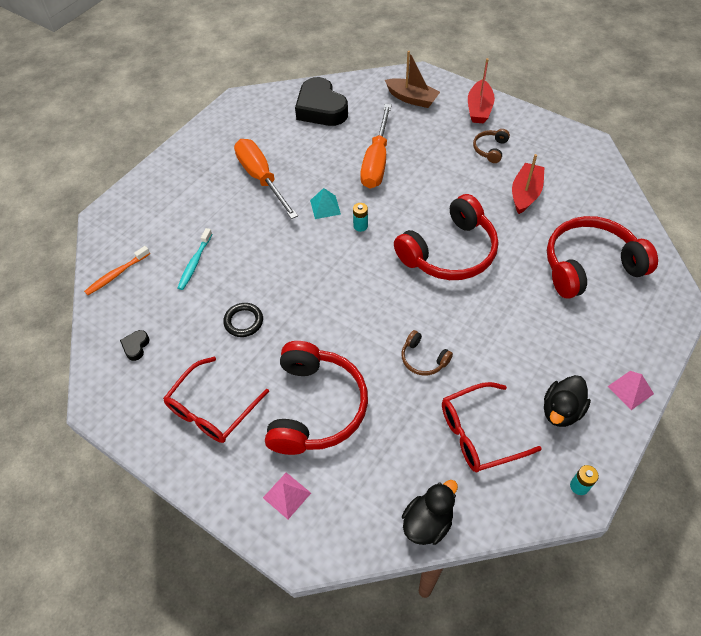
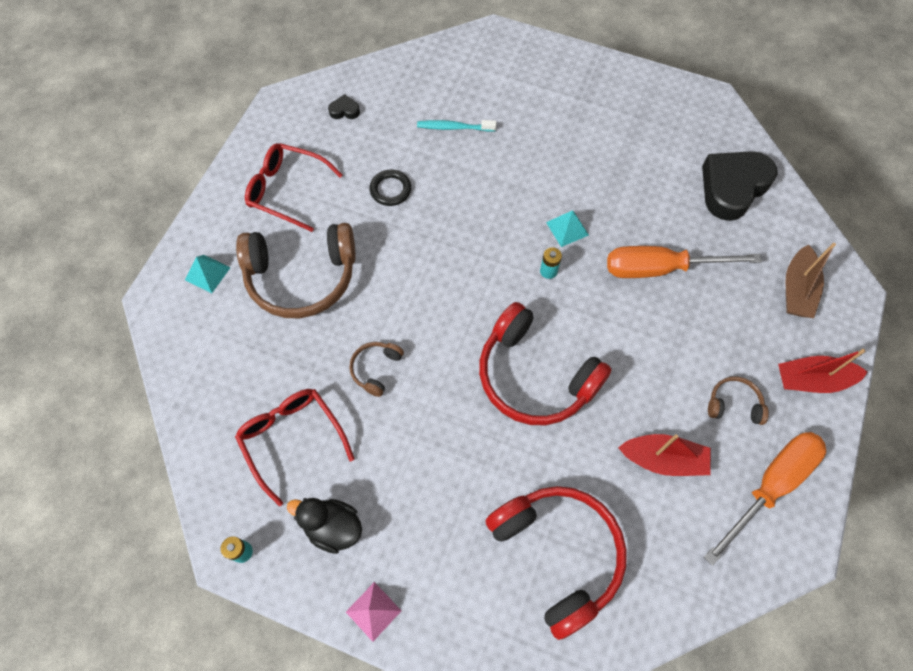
camera: 75 degrees right, 10 degrees up
orange toothbrush [84,246,150,295] -> none
orange screwdriver [234,139,298,219] -> orange screwdriver moved to [704,432,826,566]
pink pyramid [263,472,311,519] -> turquoise pyramid [185,255,231,293]
red headphones [265,341,368,455] -> brown headphones [236,223,356,318]
black duck [402,480,458,545] -> none

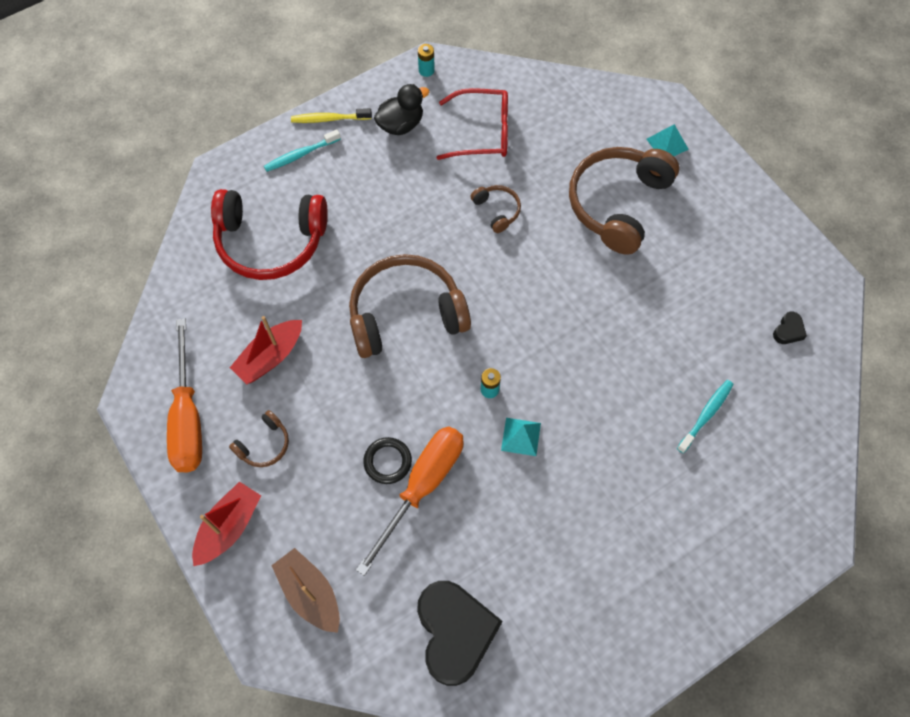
camera: 125 degrees right, 0 degrees up
red glasses [245,143,343,232] -> none
pink pyramid [346,582,401,642] -> yellow toothbrush [291,108,372,123]
black ring [369,170,411,206] -> black ring moved to [363,437,412,484]
red headphones [479,302,612,425] -> brown headphones [349,254,471,358]
none -> turquoise toothbrush [264,129,341,172]

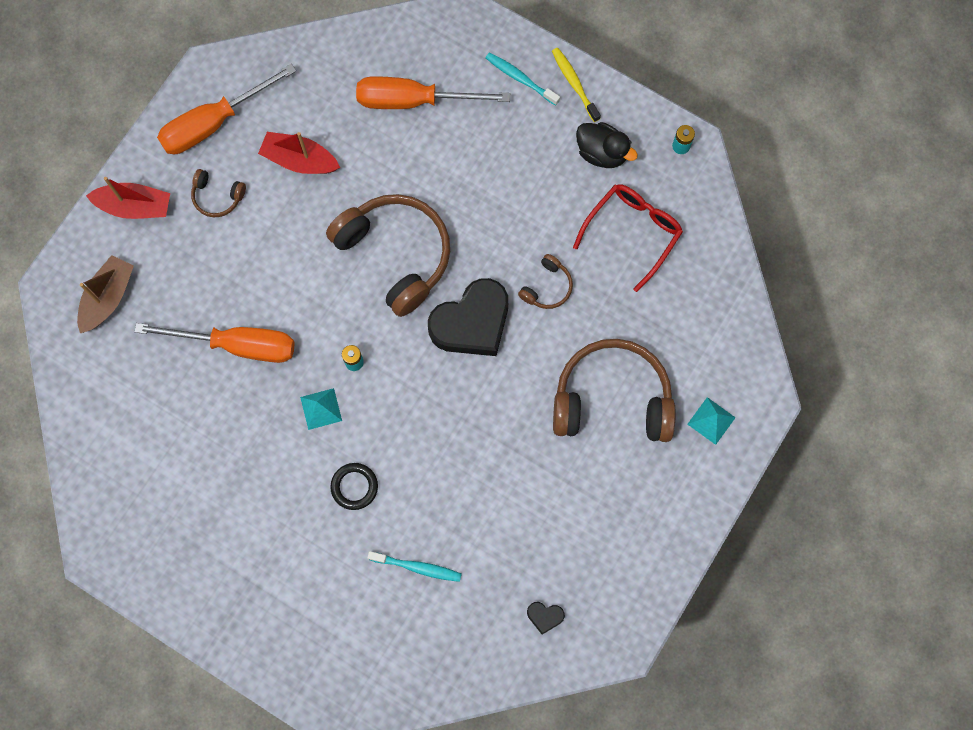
camera: 65 degrees right, 10 degrees up
red headphones [211,189,328,280] -> orange screwdriver [356,76,510,109]
black ring [363,437,412,484] -> black ring moved to [330,463,378,510]
black heart [417,581,502,686] -> black heart moved to [428,278,508,356]
red glasses [437,88,508,160] -> red glasses turned 120 degrees counterclockwise [573,184,683,292]

